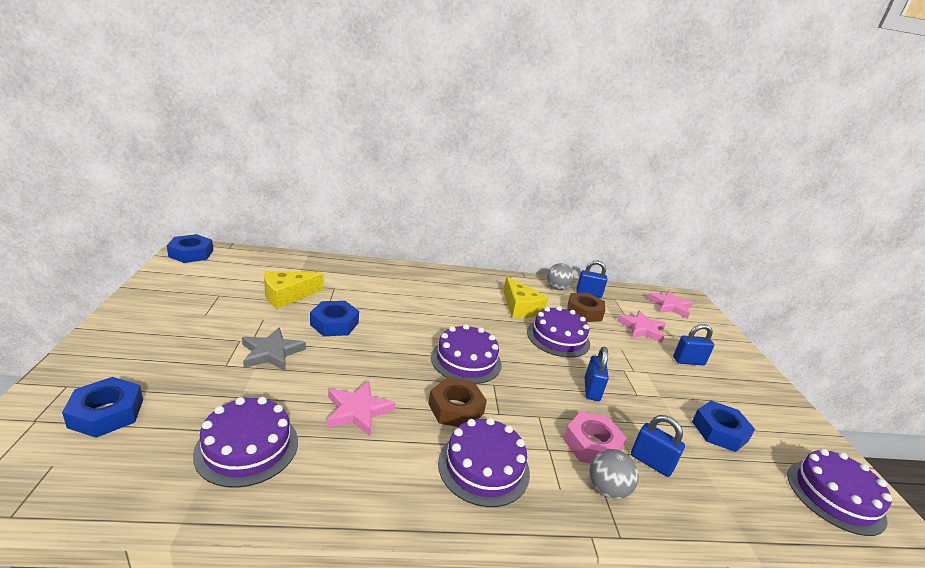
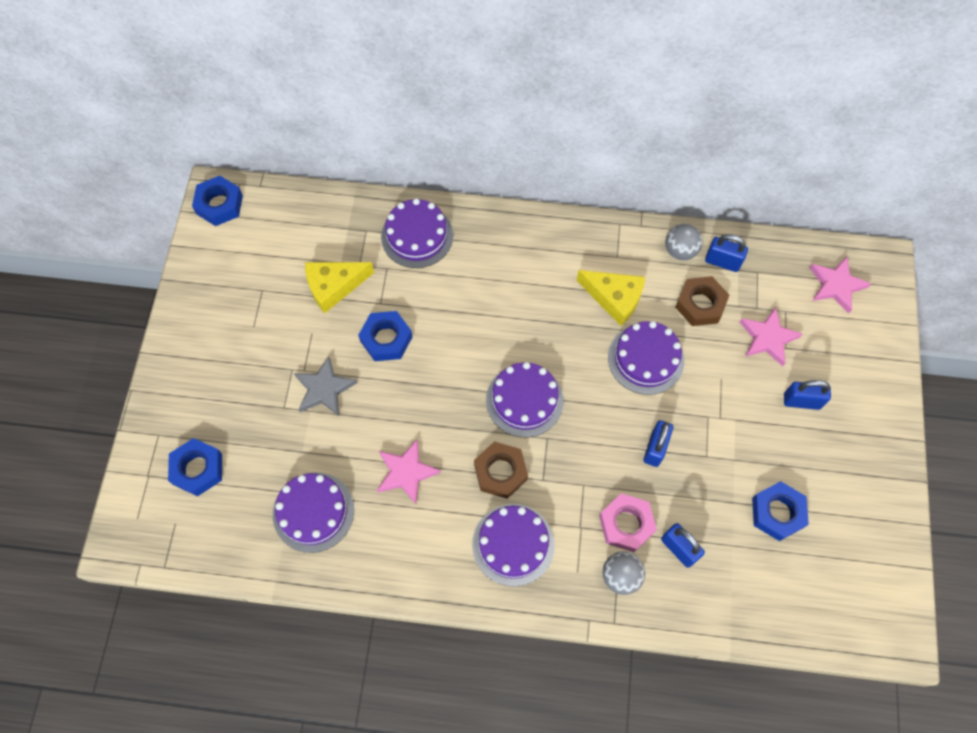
camera: 15 degrees right, 40 degrees up
yellow cheese [503,276,548,318] -> yellow cheese turned 45 degrees counterclockwise [577,270,645,326]
purple cake [787,449,892,536] -> purple cake moved to [381,198,453,268]

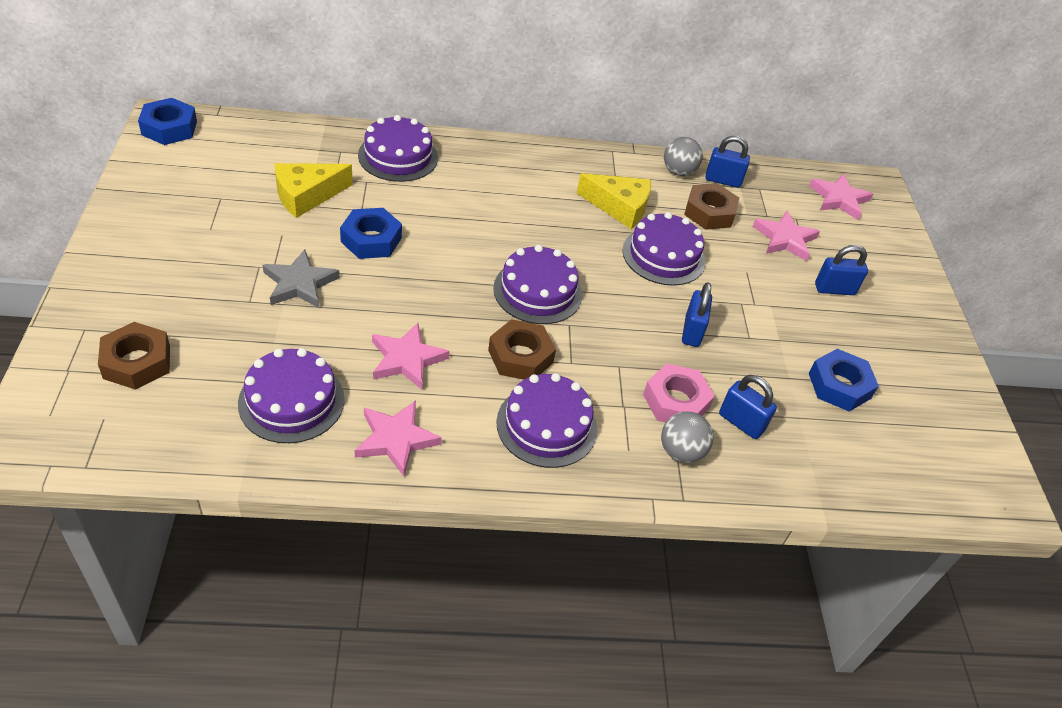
camera: 15 degrees left, 20 degrees down
blue nut [168,438,222,496] -> brown nut [98,322,170,390]
none -> pink star [355,401,442,476]

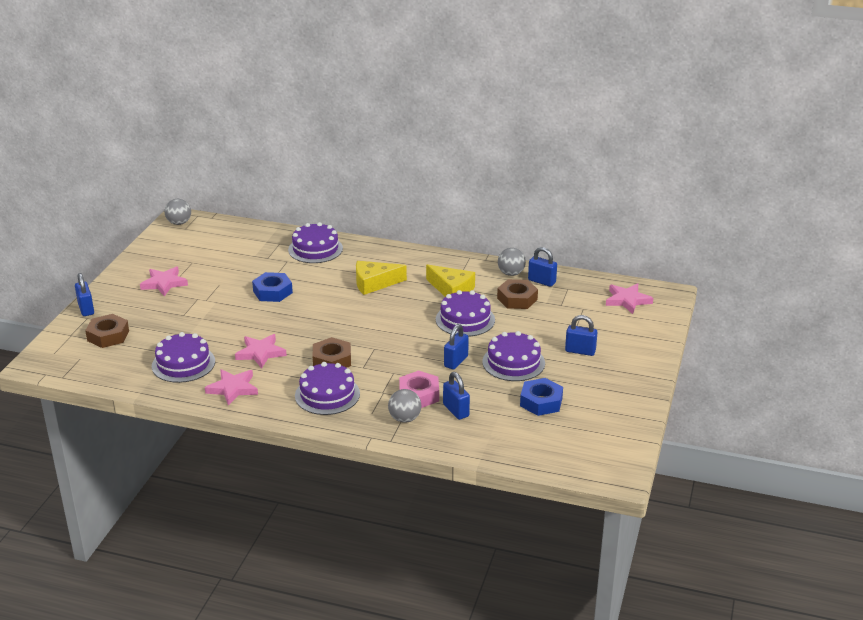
camera: 25 degrees right, 15 degrees down
blue nut [138,98,197,145] -> grey ball [165,199,191,225]
grey star [263,250,340,308] -> none
yellow cheese [275,163,353,218] -> yellow cheese moved to [356,261,407,295]
purple cake [493,245,582,324] -> purple cake moved to [482,331,545,381]
pink star [753,211,820,261] -> pink star moved to [140,266,188,296]
none -> blue padlock [75,273,94,316]

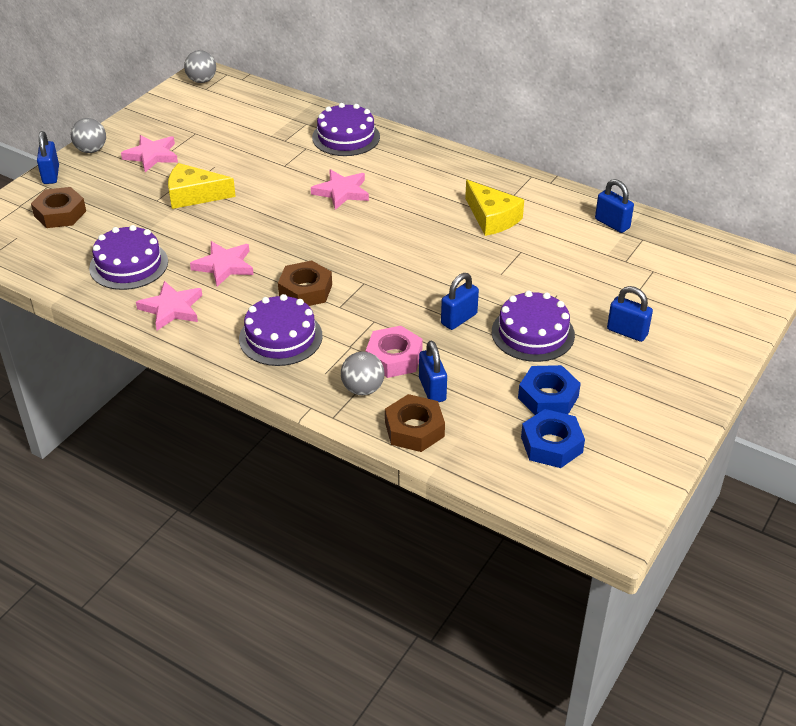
camera: 15 degrees right, 10 degrees up
blue nut [252,272,293,302] -> blue nut moved to [521,409,585,468]
yellow cheese [356,261,407,295] -> yellow cheese moved to [168,163,236,209]
purple cake [436,290,495,337] -> none
brown nut [497,279,538,309] -> brown nut moved to [385,394,445,452]
grey ball [498,248,526,276] -> grey ball moved to [71,118,106,153]
pink star [606,283,653,314] -> pink star moved to [311,169,369,210]

